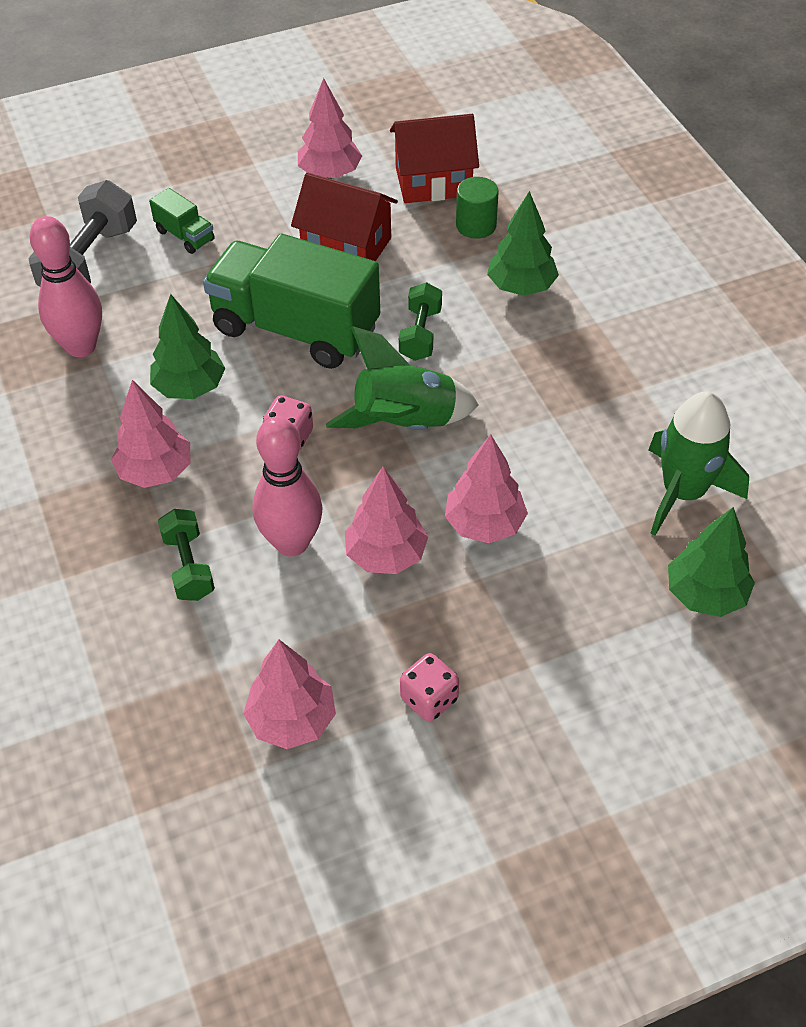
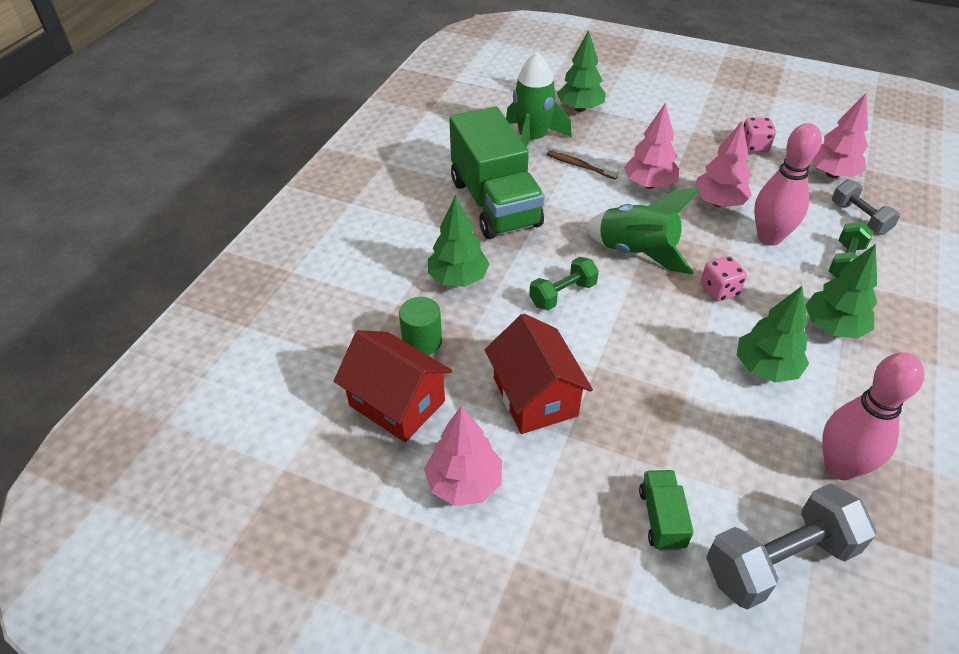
camera: 135 degrees left, 5 degrees down
pink tree [111,380,190,488] -> green tree [805,244,877,339]
green truck [203,234,380,369] -> green truck moved to [449,106,545,239]
none -> brown toothbrush [547,151,619,180]
none -> grey dumbbell [832,179,900,235]

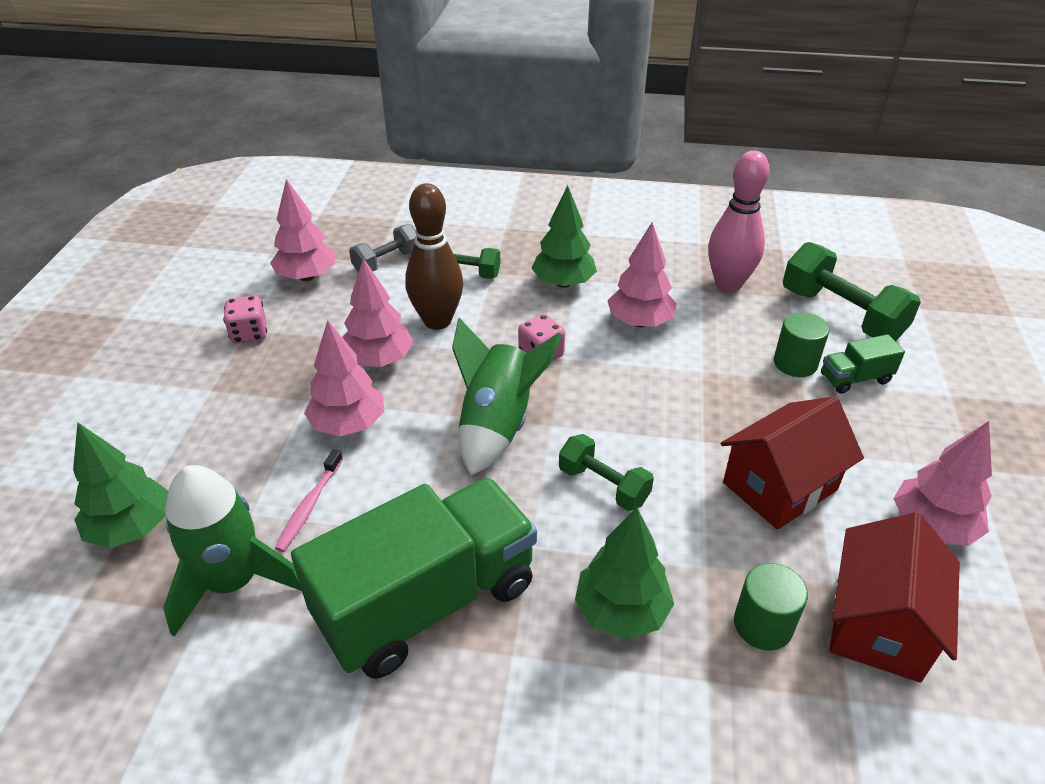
camera: 105 degrees left, 5 degrees down
brown toothbrush [547,151,619,180] -> pink toothbrush [275,449,343,552]
grey dumbbell [706,483,876,610] -> green dumbbell [783,242,921,341]
green tree [737,286,809,383] -> pink tree [607,222,676,327]
pink bowling pin [754,123,822,246] -> brown bowling pin [405,183,463,330]
none -> green cylinder [774,312,829,377]

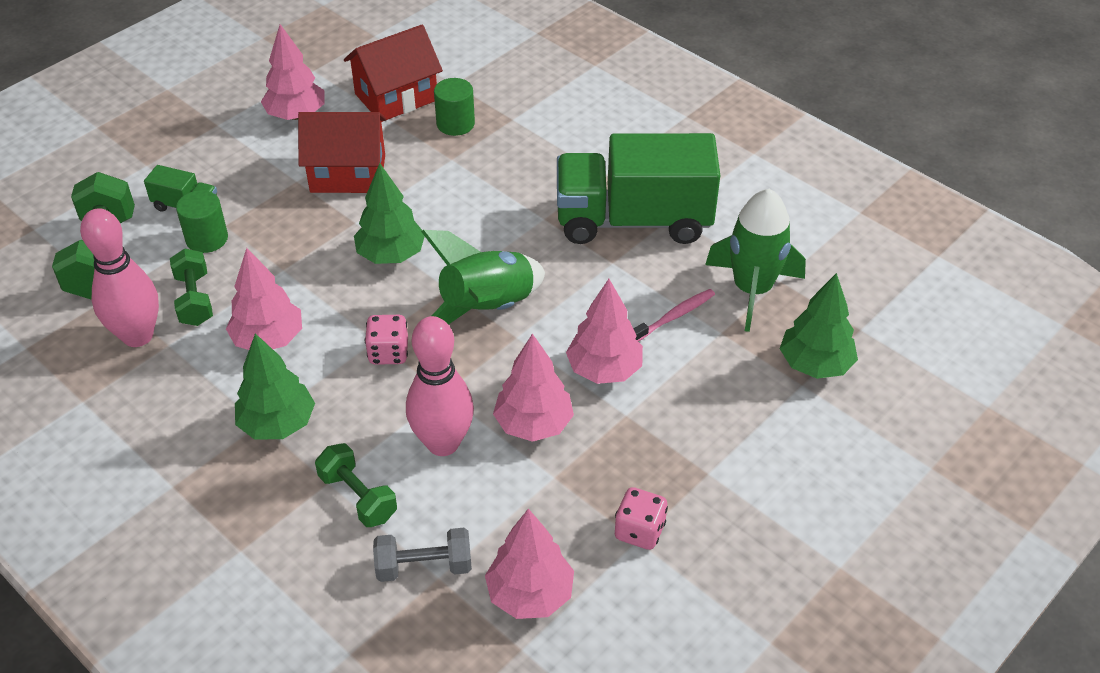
camera: 145 degrees left, 5 degrees up
brown bowling pin [405,183,463,330] -> pink bowling pin [406,316,474,456]
green dumbbell [559,434,654,511] -> green dumbbell moved to [170,248,213,326]
green tree [575,507,674,639] -> green tree moved to [354,163,425,264]

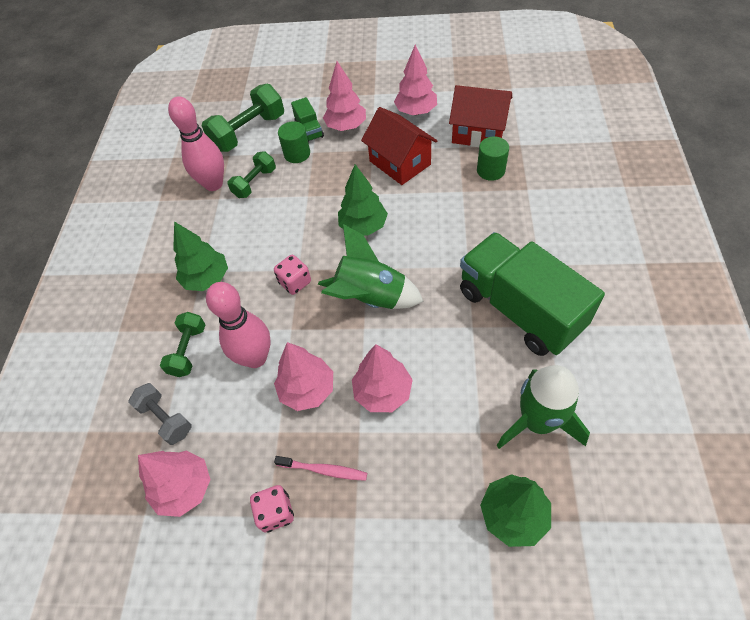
camera: 55 degrees right, 10 degrees up
pink tree [226,248,302,350] -> pink tree moved to [323,61,366,131]
pink toothbrush [634,289,715,341] -> pink toothbrush moved to [274,456,367,481]

